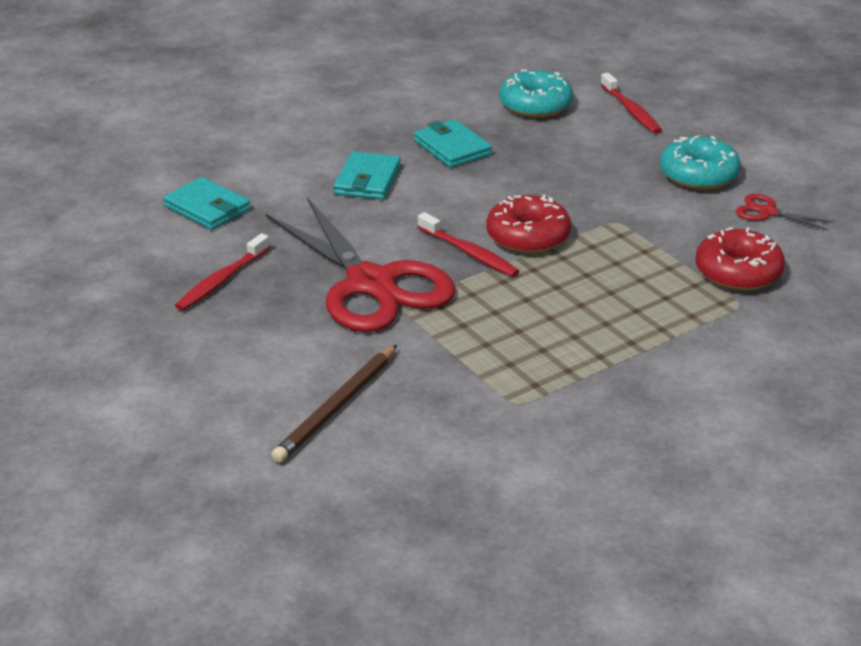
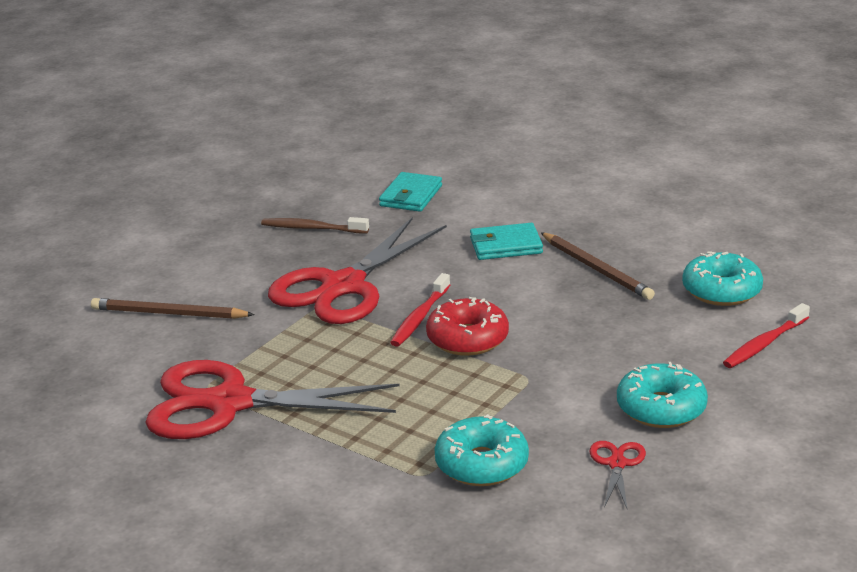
camera: 70 degrees right, 5 degrees down
red toothbrush [175,233,270,311] -> brown toothbrush [261,217,369,234]
turquoise wallet [414,119,492,168] -> brown pencil [541,232,655,300]
red donut [695,227,785,291] -> turquoise donut [434,414,529,486]
none -> red scissors [145,360,399,439]

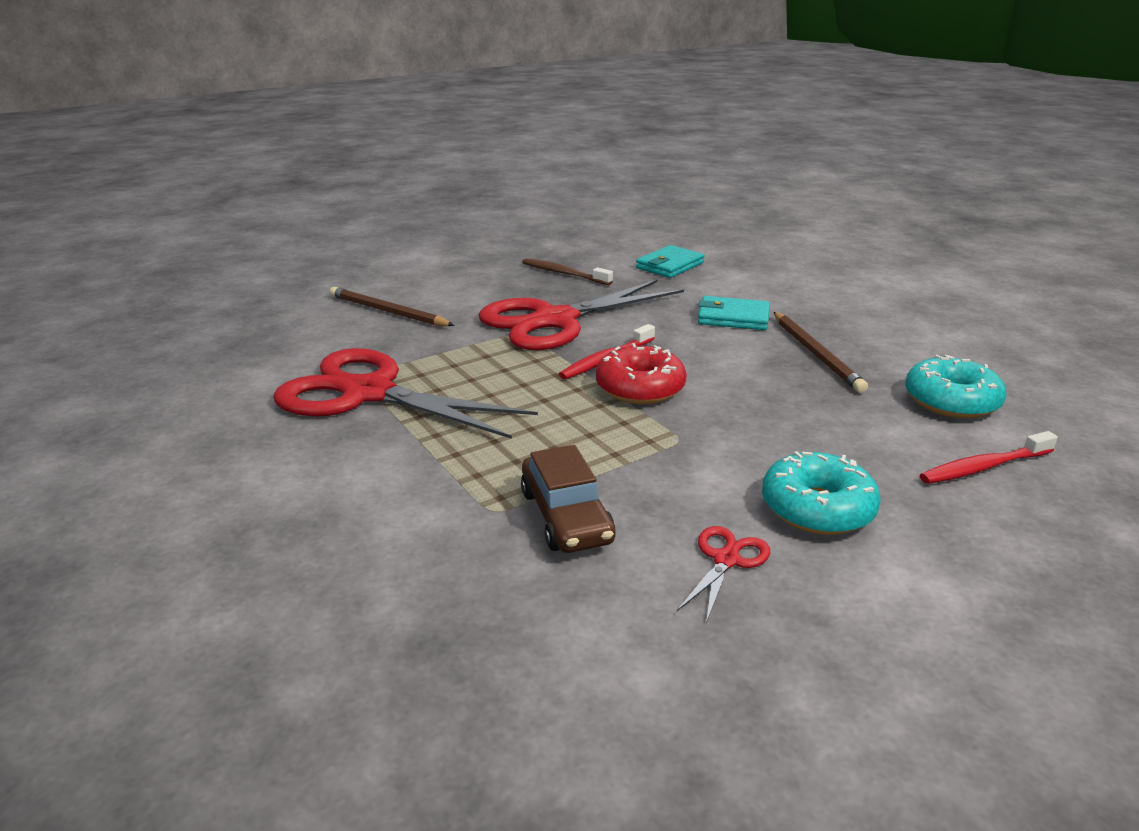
camera: 20 degrees right, 0 degrees up
turquoise donut [434,414,529,486] -> brown car [521,445,616,553]

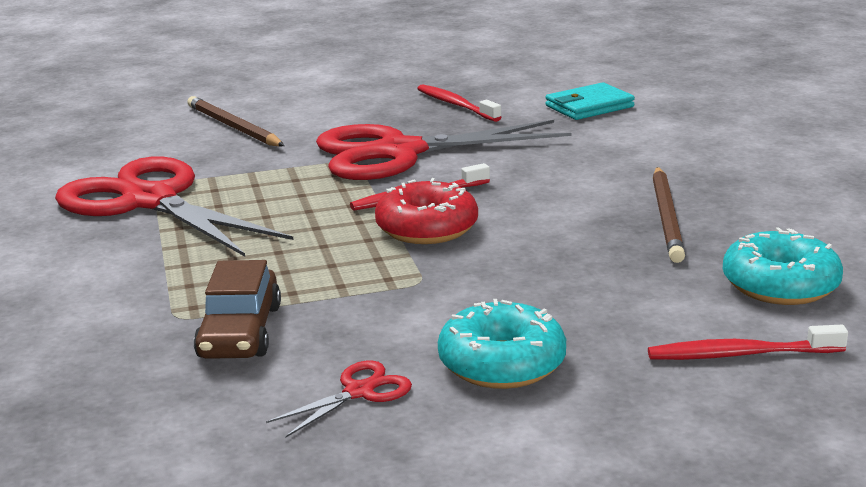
camera: 20 degrees right, 5 degrees down
brown toothbrush [522,258,613,285] -> red toothbrush [417,84,502,122]
turquoise wallet [698,296,770,330] -> none

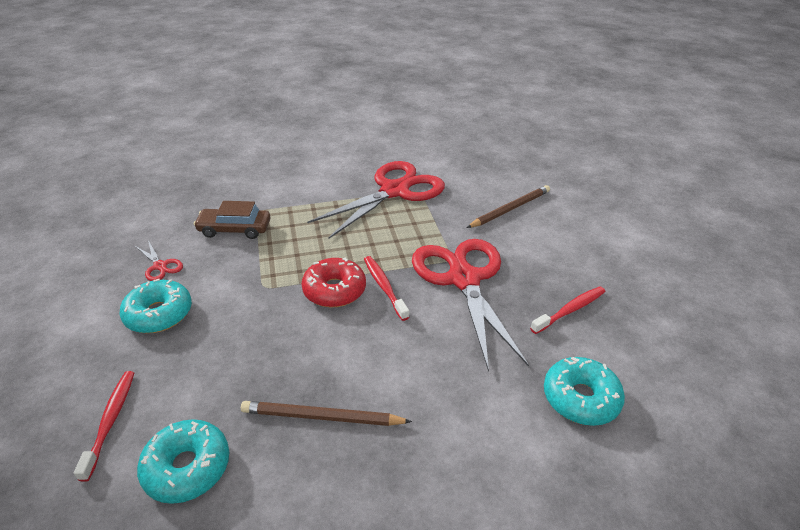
camera: 90 degrees right, 15 degrees up
turquoise wallet [545,82,635,120] -> turquoise donut [544,357,625,426]

